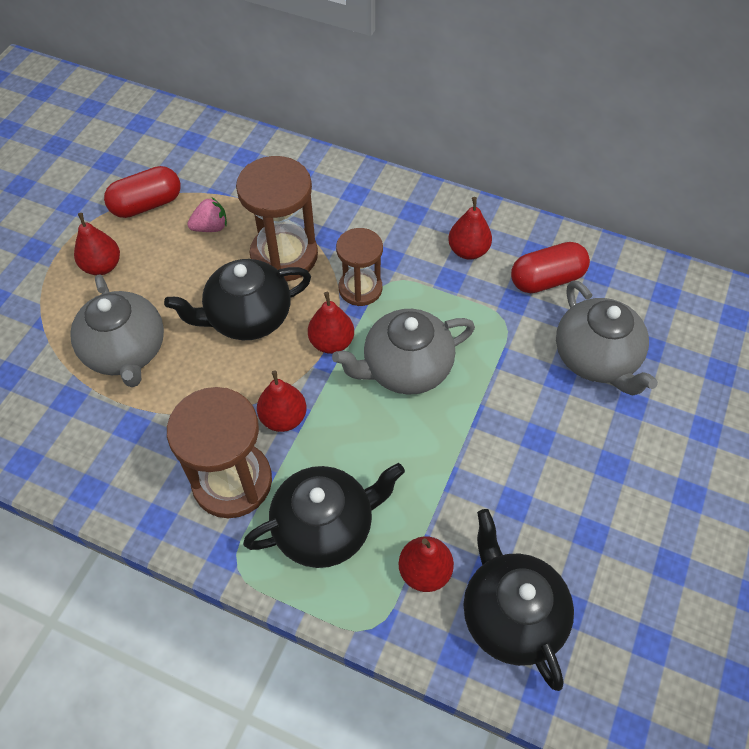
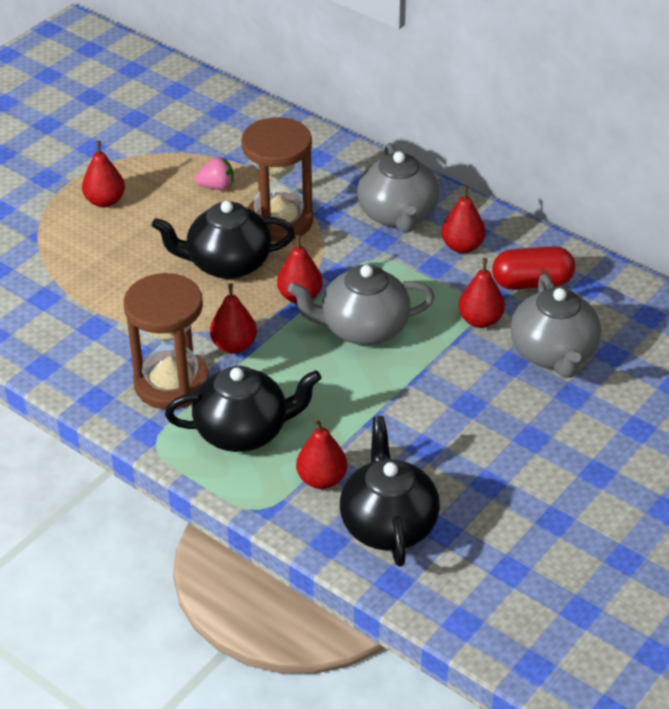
camera: 15 degrees right, 15 degrees down
grey teapot [70,274,164,387] -> grey teapot moved to [357,143,439,233]
red capsule [104,166,181,218] -> none
brown hourglass [336,228,383,306] -> none
none -> red pear [458,258,505,328]

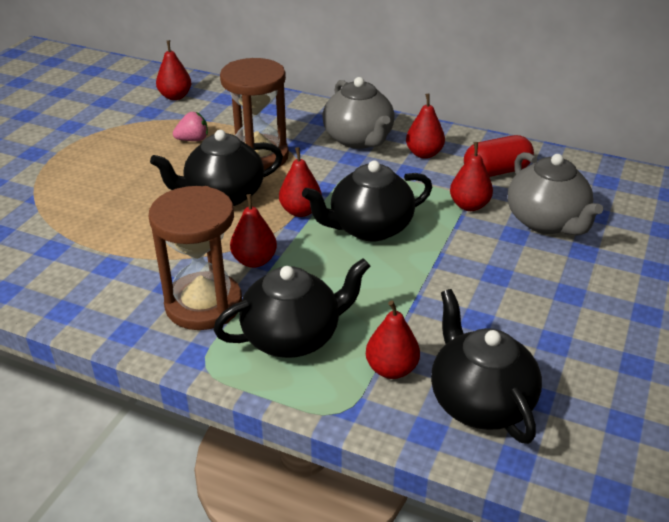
camera: 15 degrees left, 5 degrees down
red pear [82,141,125,208] -> red pear moved to [156,40,191,100]
grey teapot [288,265,435,345] -> black teapot [302,160,432,242]

